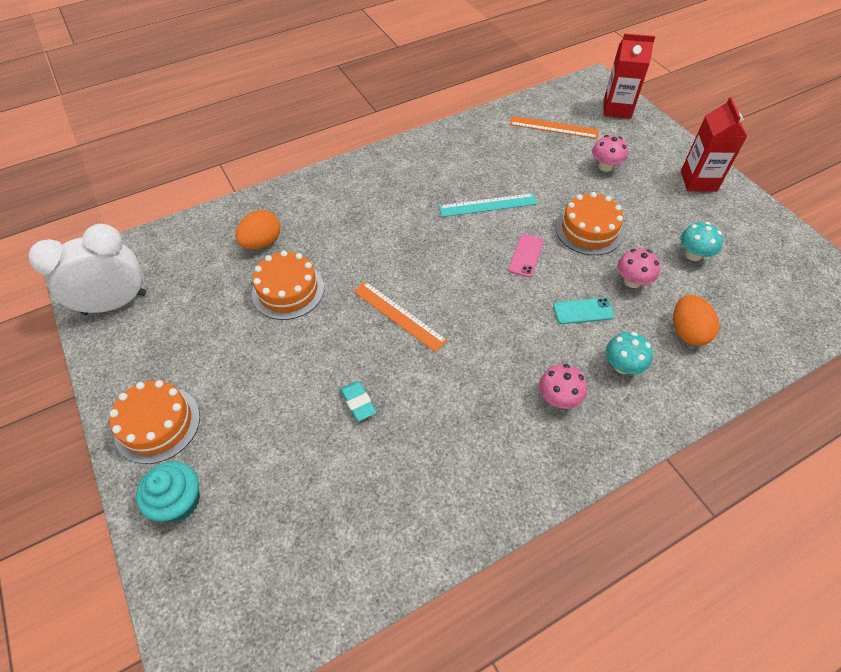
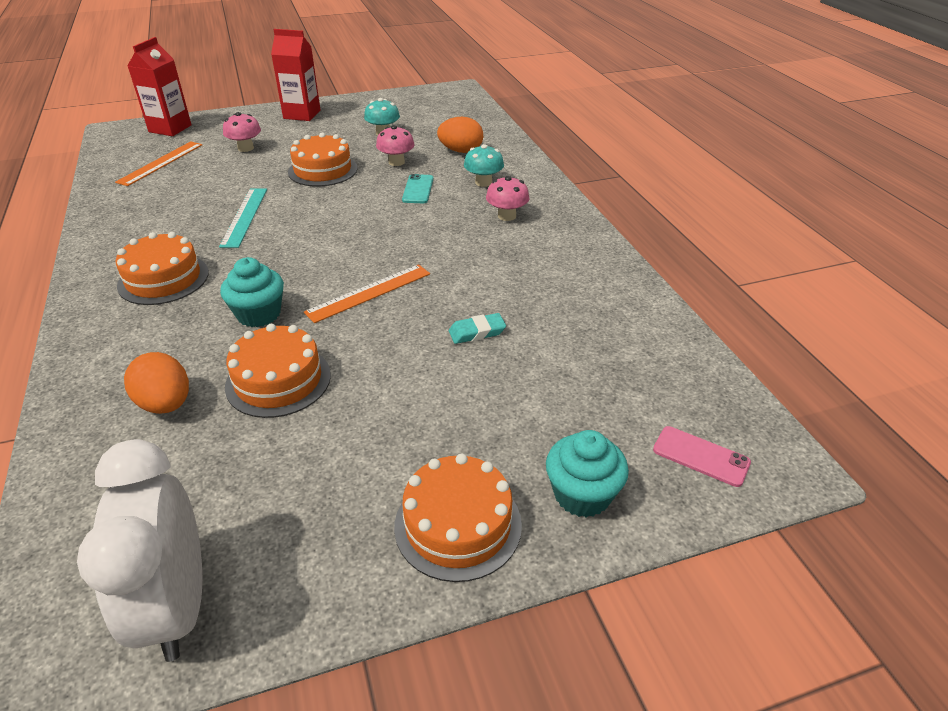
camera: 80 degrees left, 15 degrees down
pink phone [508,234,544,277] -> pink phone moved to [653,426,751,487]
none -> orange cake [116,232,209,305]
none -> turquoise cupcake [220,257,284,327]

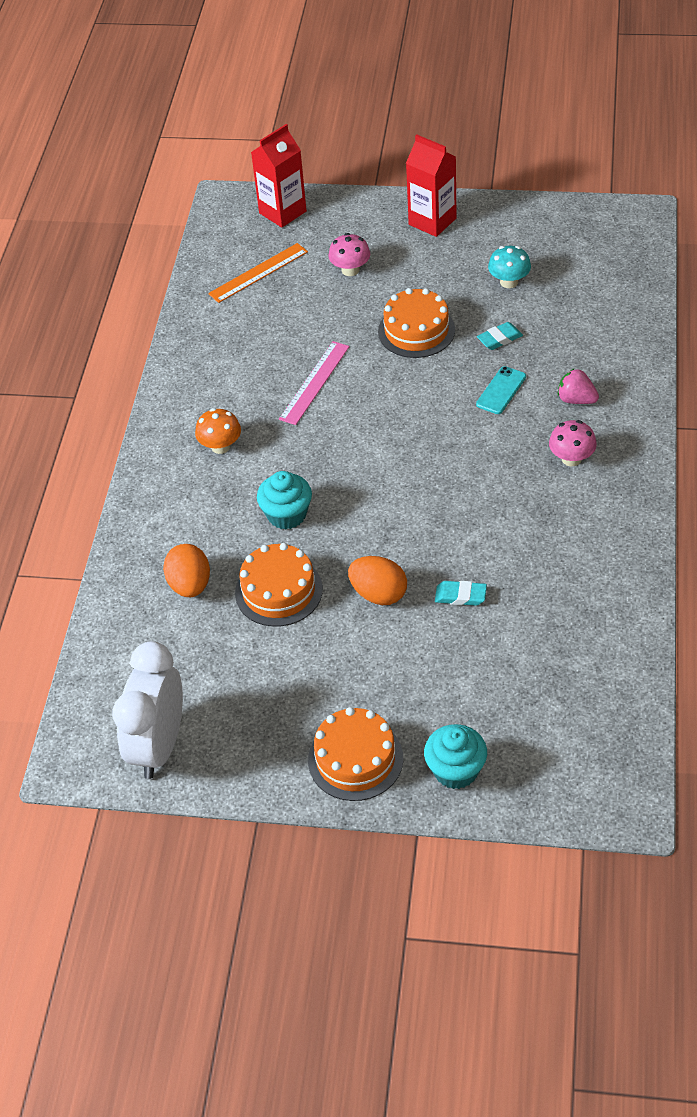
camera: 30 degrees right, 10 degrees up
orange cake [116,232,209,305] -> orange mushroom [195,408,241,454]
turquoise ruler [219,189,267,248] -> pink ruler [279,341,350,425]
orange ruler [304,264,430,323] -> none
pink mushroom [376,125,415,166] -> turquoise eraser [477,322,523,350]
orange egg [437,117,483,153] -> orange egg moved to [348,556,407,605]
turquoise mushroom [464,144,504,187] -> pink strawberry [558,368,599,404]
pink phone [653,426,751,487] -> none

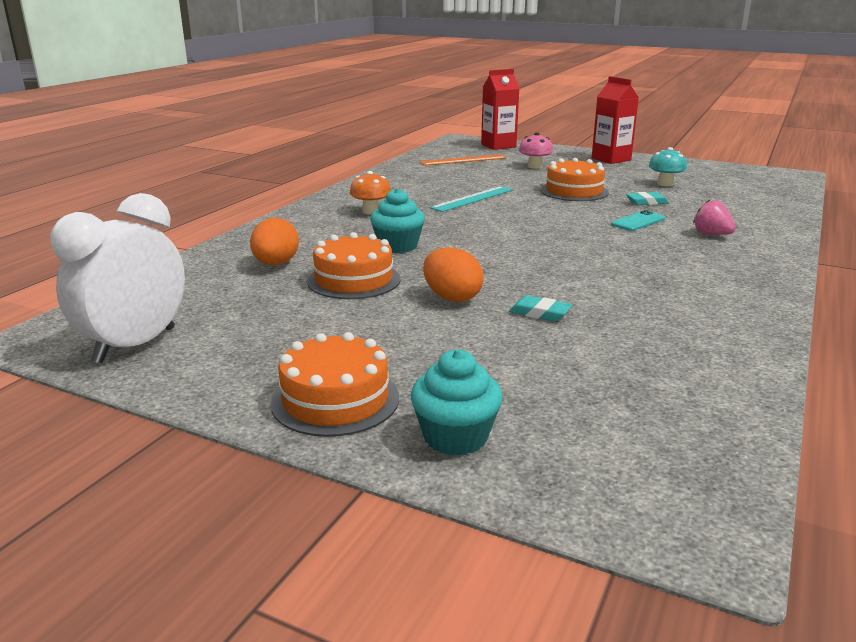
camera: 15 degrees right, 25 degrees down
pink ruler [279,341,350,425] -> turquoise ruler [430,186,513,212]
pink mushroom [549,420,597,466] -> none

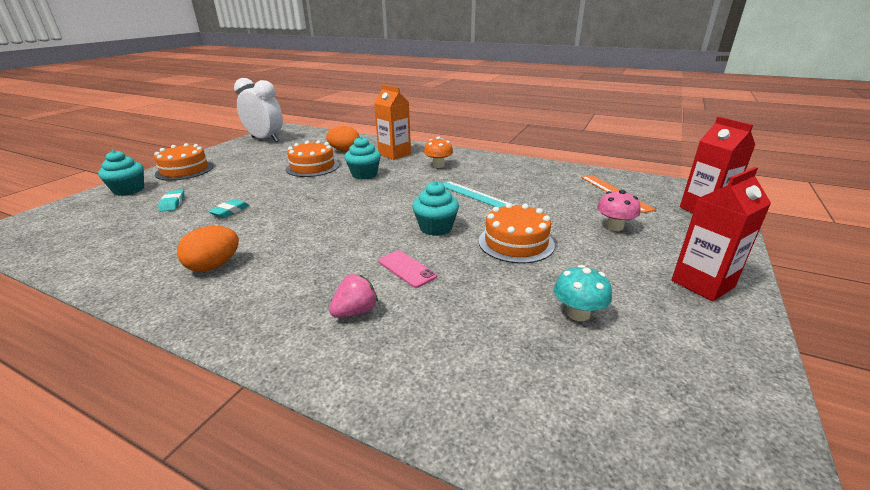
camera: 90 degrees right, 5 degrees up
orange egg [423,248,484,302] -> orange egg moved to [177,226,239,272]
turquoise phone [611,210,665,231] -> pink phone [379,250,437,288]
turquoise eraser [626,192,669,205] -> turquoise eraser moved to [158,190,185,212]
none -> orange carton [374,84,411,160]
none -> turquoise cupcake [412,181,459,236]

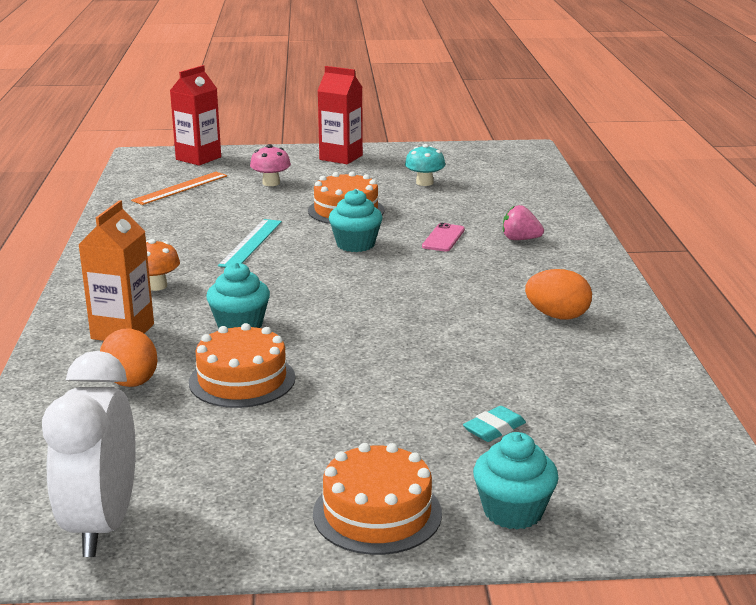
camera: 120 degrees left, 5 degrees down
turquoise eraser [208,199,250,218] -> none

